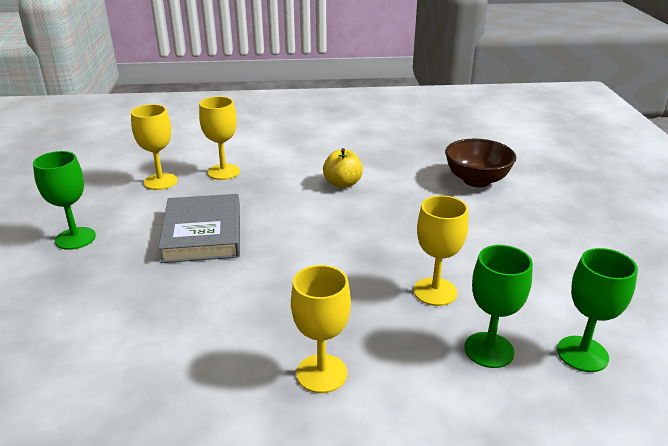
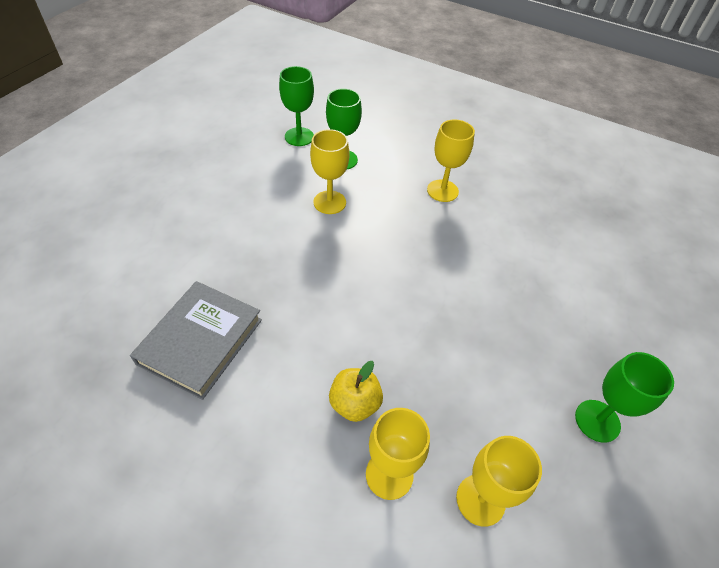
camera: 150 degrees left, 20 degrees up
grey book [158,194,240,263] -> grey book moved to [130,281,262,400]
yellow apple [323,148,363,188] -> yellow apple moved to [329,361,383,422]
brown bowl [445,139,516,187] -> none

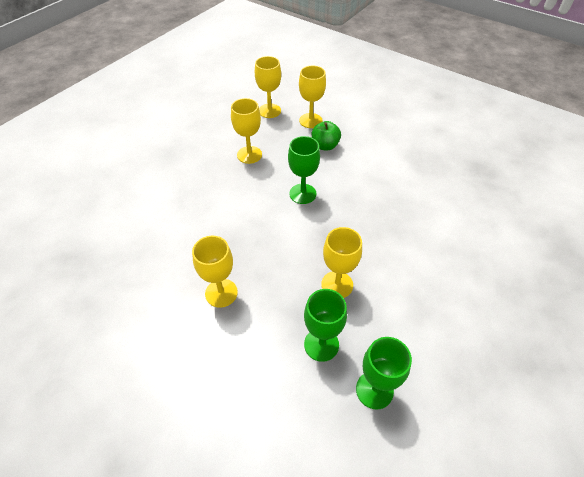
camera: 170 degrees left, 0 degrees up
grey book [130,281,262,400] -> none
yellow apple [329,361,383,422] -> green apple [312,121,341,151]
green goblet [575,352,674,443] -> green goblet moved to [288,136,320,204]
none -> yellow goblet [231,98,262,164]

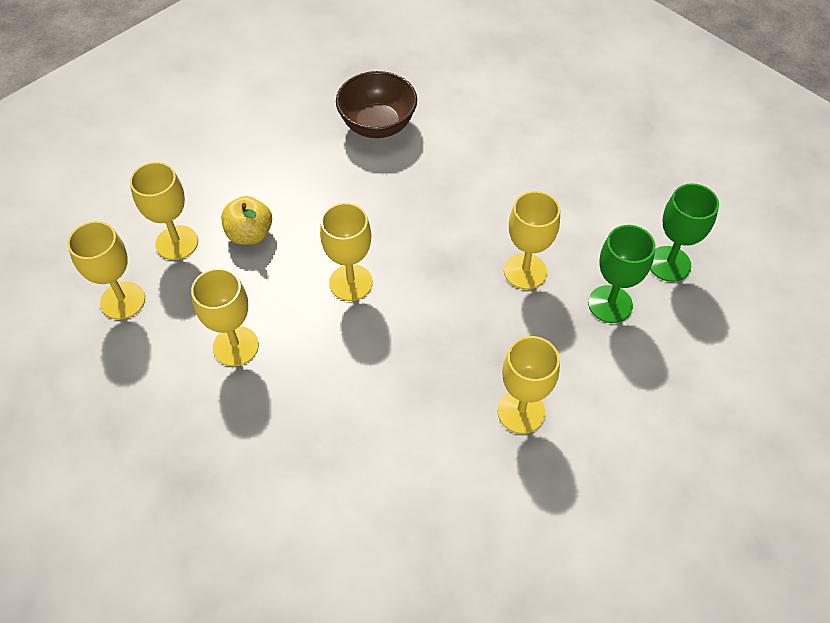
camera: 80 degrees left, 5 degrees up
green goblet [288,136,320,204] -> yellow goblet [320,203,373,301]
green apple [312,121,341,151] -> yellow apple [221,196,272,245]
none -> brown bowl [336,71,417,138]

